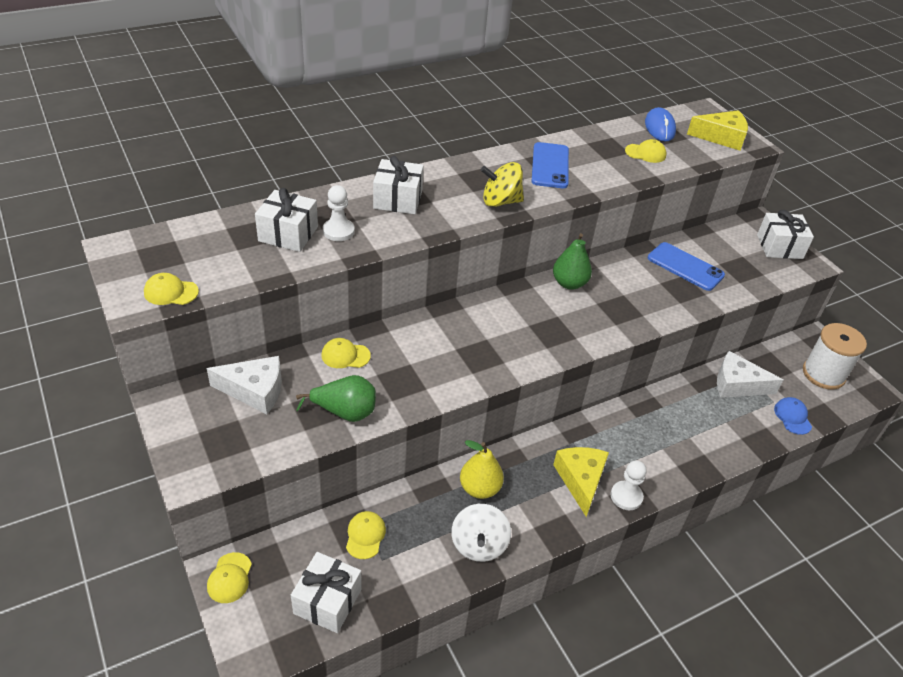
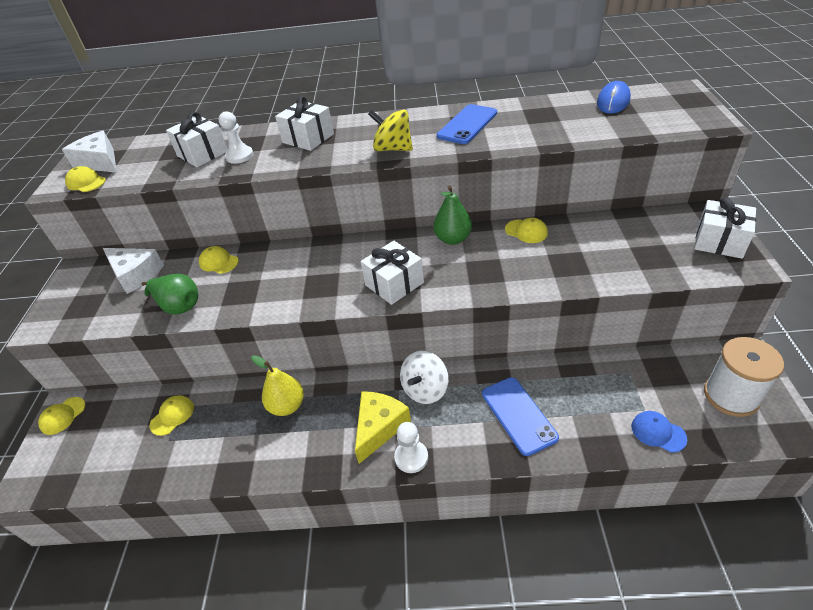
camera: 35 degrees right, 0 degrees up
white gift [291,552,362,633] -> white gift moved to [361,241,424,305]
white spinning top [451,504,511,562] -> white spinning top moved to [400,351,449,404]
yellow cap [625,139,667,163] -> yellow cap moved to [505,218,548,243]
blue phone [648,242,725,291] -> blue phone moved to [482,377,559,456]
yellow cheese [687,110,748,151] -> none
white cheese [717,351,783,398] -> white cheese moved to [62,131,117,173]
blue cap [774,397,812,435] -> blue cap turned 75 degrees counterclockwise [631,411,687,453]

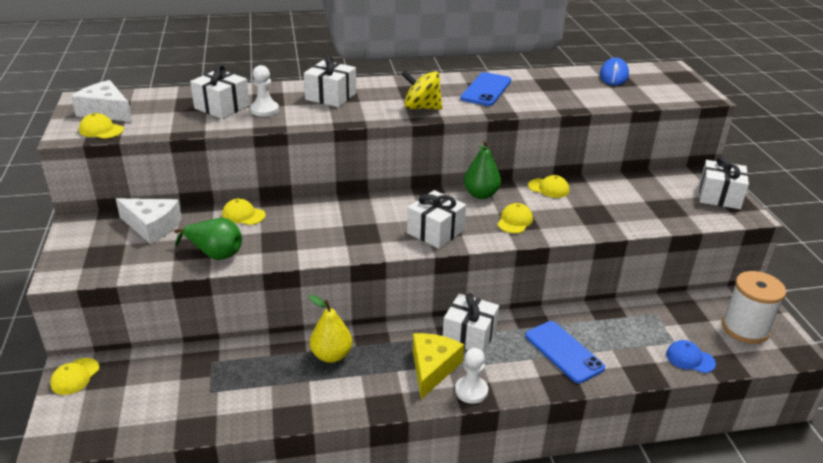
camera: 15 degrees left, 10 degrees down
yellow cap [150,395,194,436] -> yellow cap moved to [497,203,533,233]
white spinning top [400,351,449,404] -> white gift [443,293,499,353]

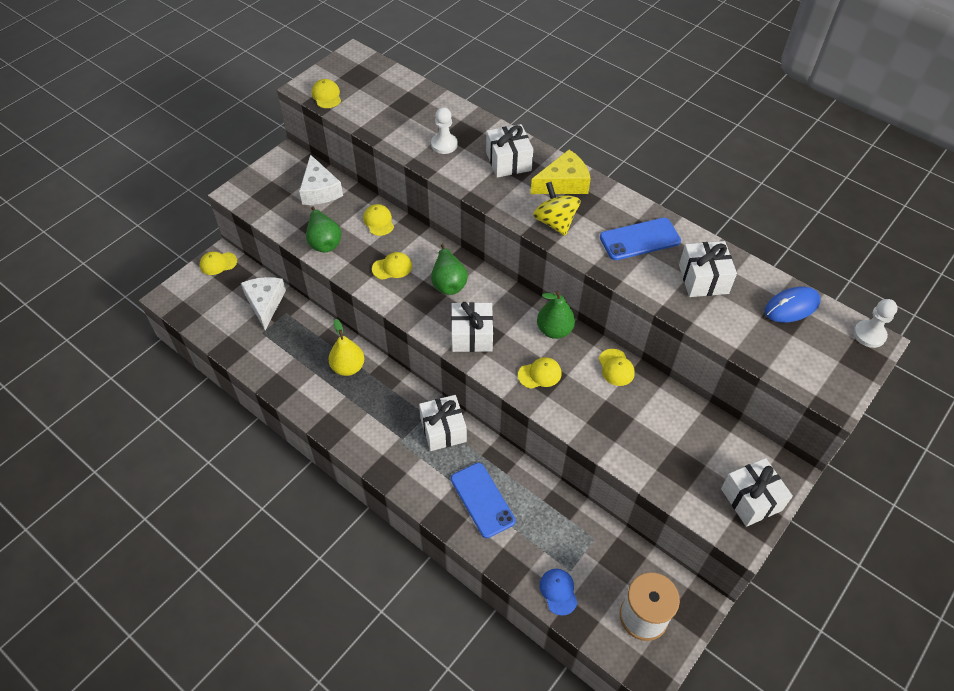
camera: 50 degrees right, 20 degrees up
white cheese [71,80,133,122] -> white cheese moved to [241,277,286,330]
white gift [190,65,250,119] -> white gift moved to [679,241,737,297]
yellow cheese [413,333,464,399] -> yellow cheese moved to [531,150,591,194]
white pawn [455,348,488,404] -> white pawn moved to [854,299,898,348]
blue phone [525,321,605,383] -> blue phone turned 45 degrees counterclockwise [451,463,516,538]
none -> yellow cap [372,252,412,280]
none -> green pear [431,244,468,295]

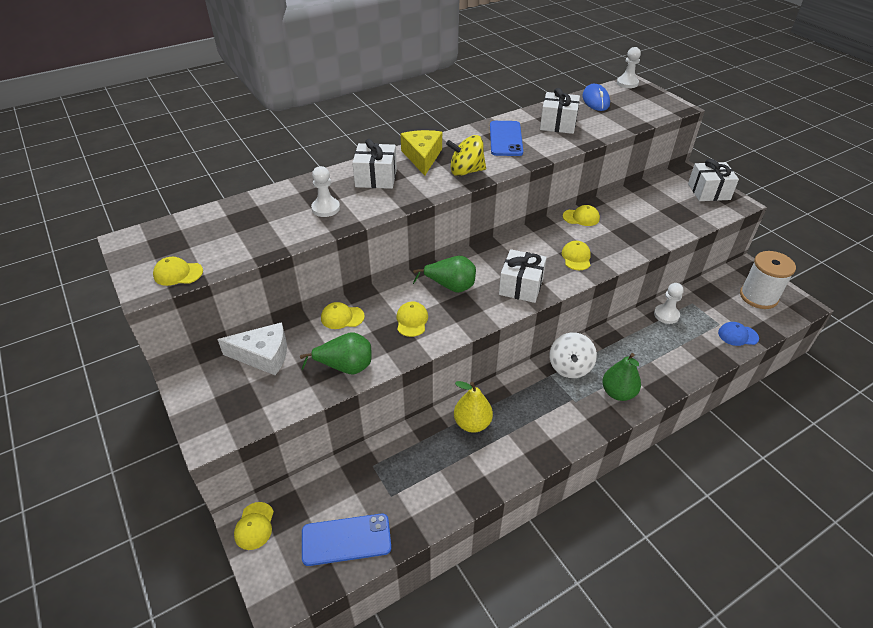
camera: 70 degrees left, 10 degrees down
white cheese [241,277,286,330] -> none
white gift [419,395,467,451] -> white spinning top [549,332,597,378]
blue phone [451,463,516,538] -> blue phone moved to [302,513,391,566]
green pear [537,290,575,339] -> green pear moved to [602,353,641,401]
none -> white pawn [654,283,684,324]

